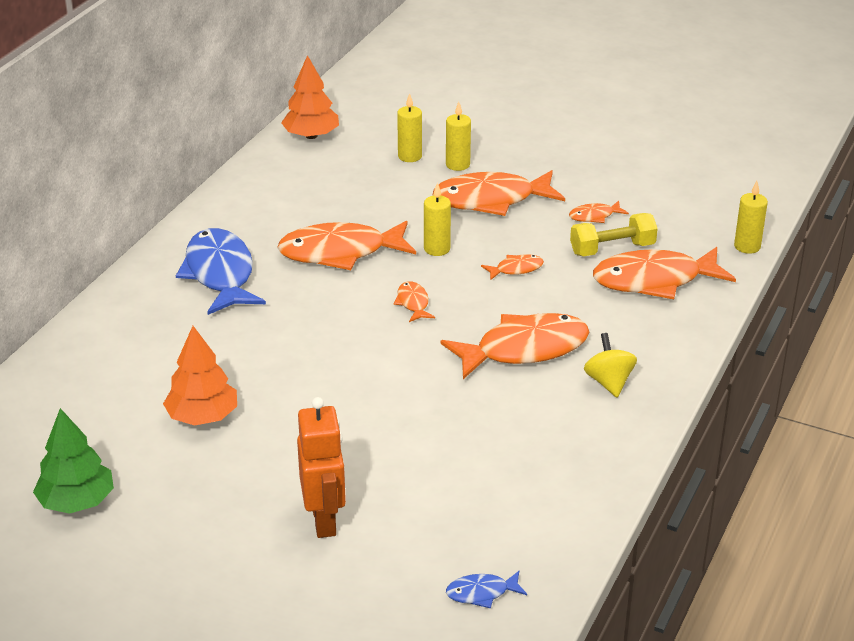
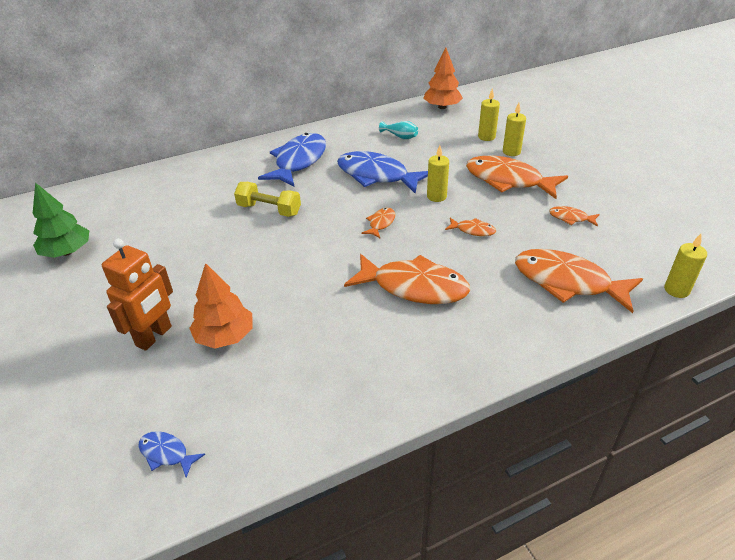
camera: 40 degrees right, 5 degrees up
orange tree [163,326,237,426] -> orange tree moved to [189,263,252,348]
orange fish [277,221,416,270] -> blue fish [337,151,428,194]
yellow dumbbell [570,213,658,256] -> yellow dumbbell moved to [234,182,301,217]
yellow spinning top [584,333,637,397] -> none
none -> turquoise vase [379,121,418,139]

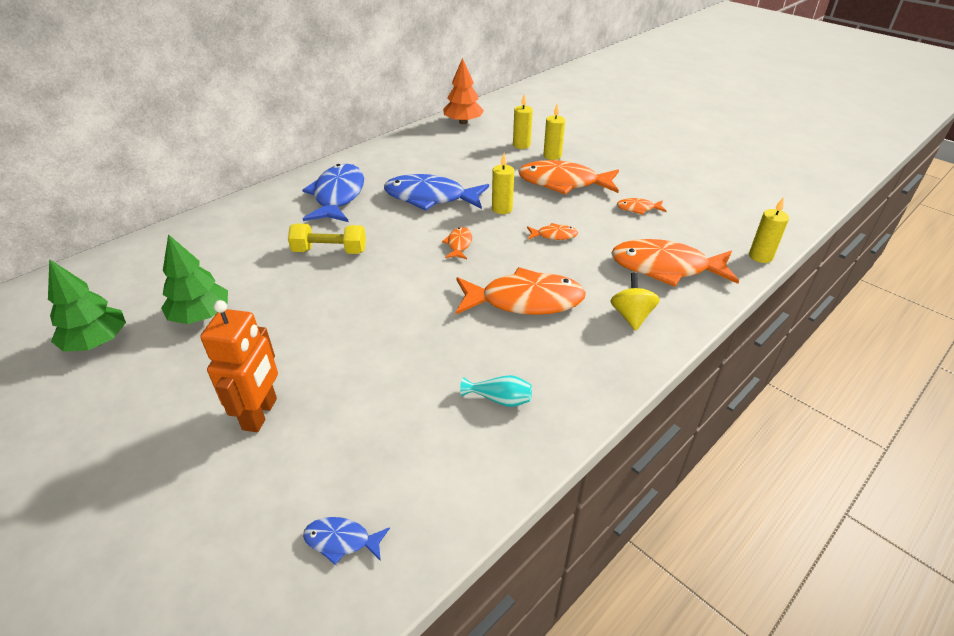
camera: 20 degrees left, 0 degrees up
orange tree [189,263,252,348] -> none
turquoise vase [379,121,418,139] -> turquoise vase moved to [460,375,532,407]
none -> green tree [161,234,228,324]
none -> yellow spinning top [610,273,660,331]

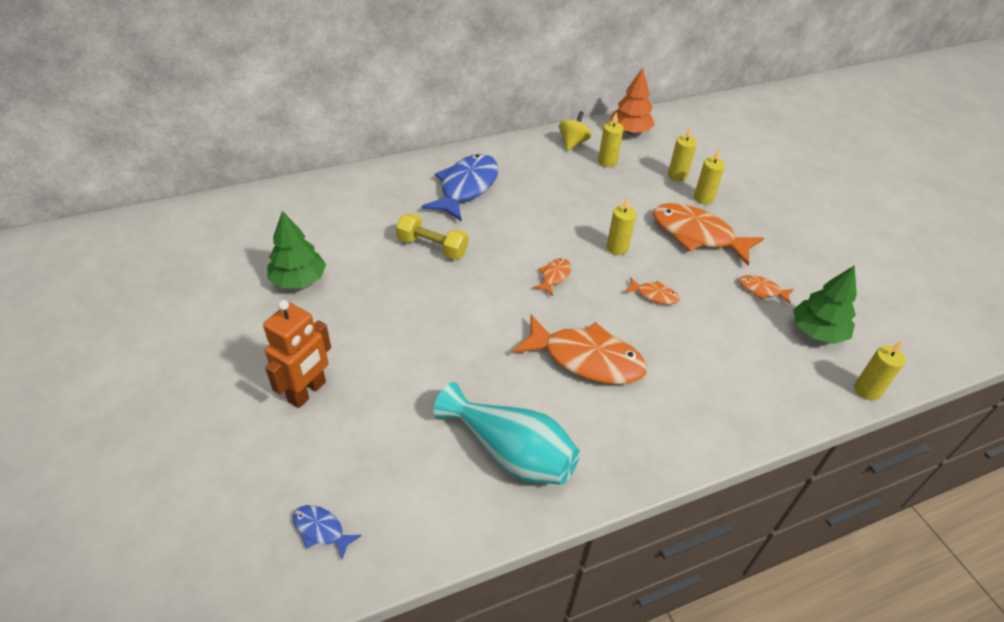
camera: 20 degrees right, 5 degrees up
green tree [48,259,126,352] -> green tree moved to [793,265,857,344]
blue fish [384,174,489,211] -> none
turquoise vase [460,375,532,407] -> turquoise vase [434,382,580,485], size x2.24
yellow spinning top [610,273,660,331] -> yellow spinning top moved to [559,111,591,151]
orange fish [611,239,739,287] -> none
none -> yellow candle [598,112,624,167]

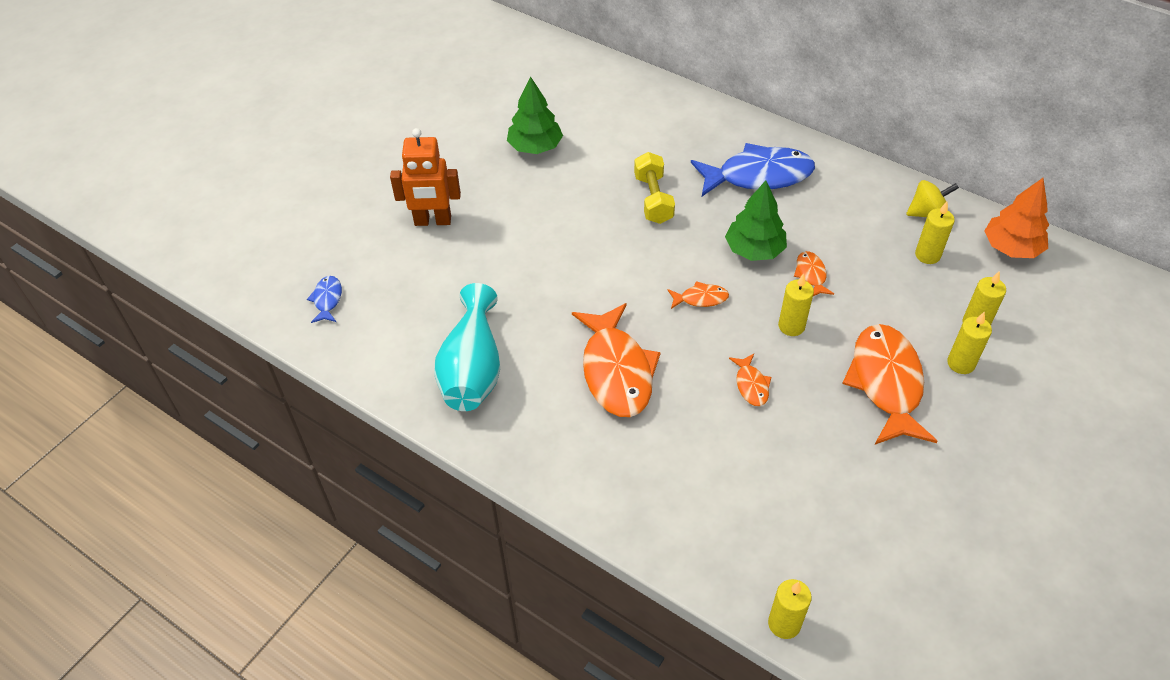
camera: 60 degrees right, 5 degrees up
orange fish [739,275,794,304] -> orange fish moved to [794,251,834,296]
green tree [793,265,857,344] -> green tree moved to [725,181,787,261]

